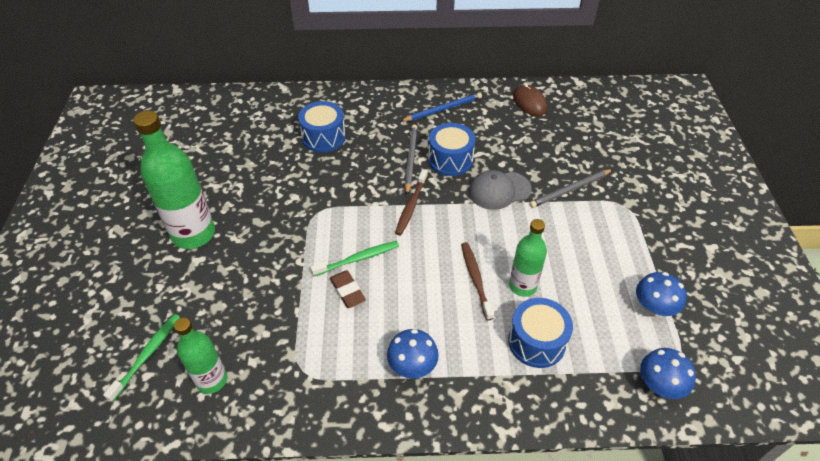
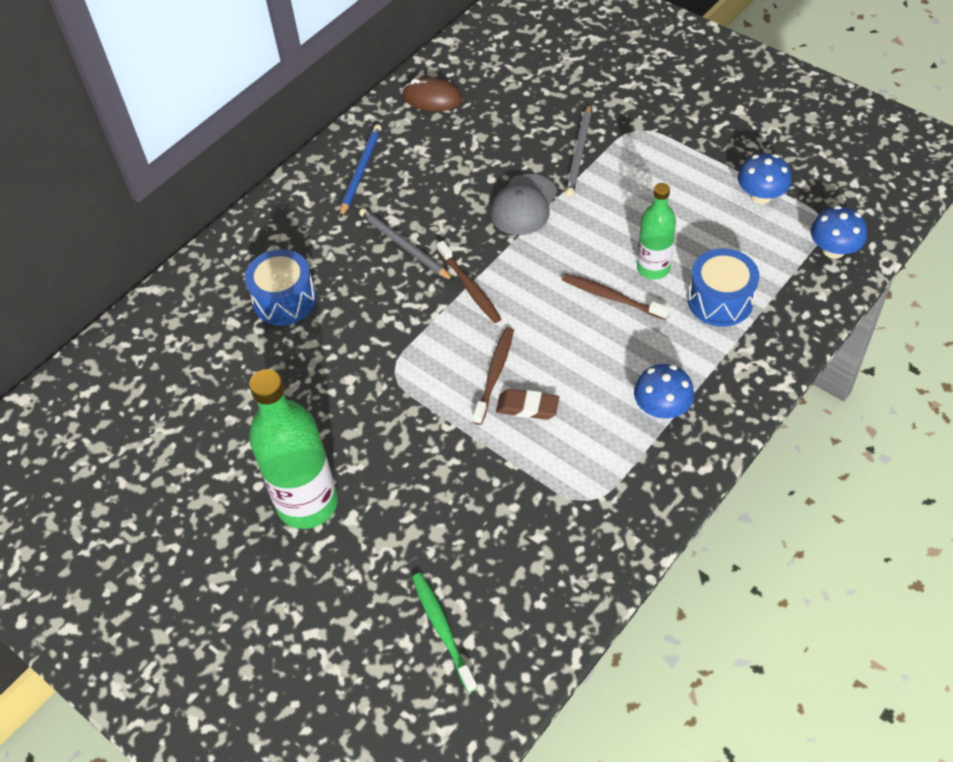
camera: 45 degrees left, 5 degrees up
green bottle [174,318,227,394] -> none
green toothbrush [310,241,399,276] -> brown toothbrush [473,327,514,425]
blue drum [428,123,476,176] -> none

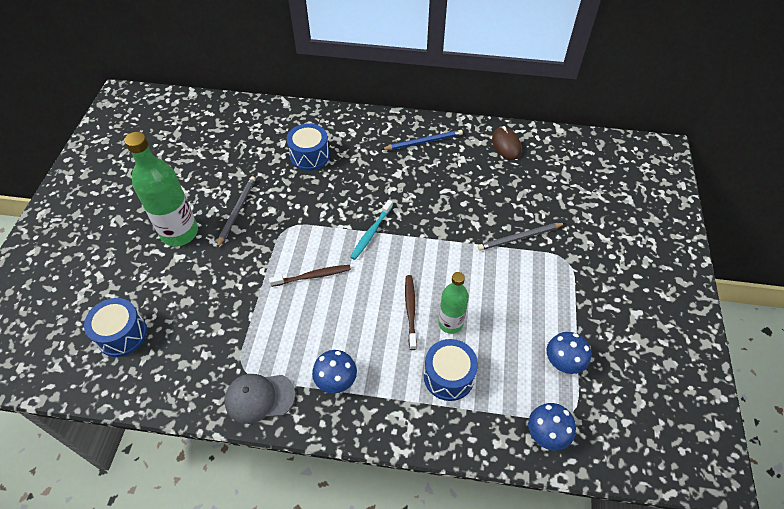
camera: 55 degrees right, 0 degrees up
grey pencil [359,208,454,281] -> grey pencil moved to [217,176,256,248]
green toothbrush [412,573,477,693] -> blue drum [84,298,147,357]
brown toothbrush [437,241,501,323] -> turquoise toothbrush [351,200,393,260]
grey cap [490,174,557,235] -> grey cap moved to [224,374,295,424]
brown eraser [496,389,559,420] -> none

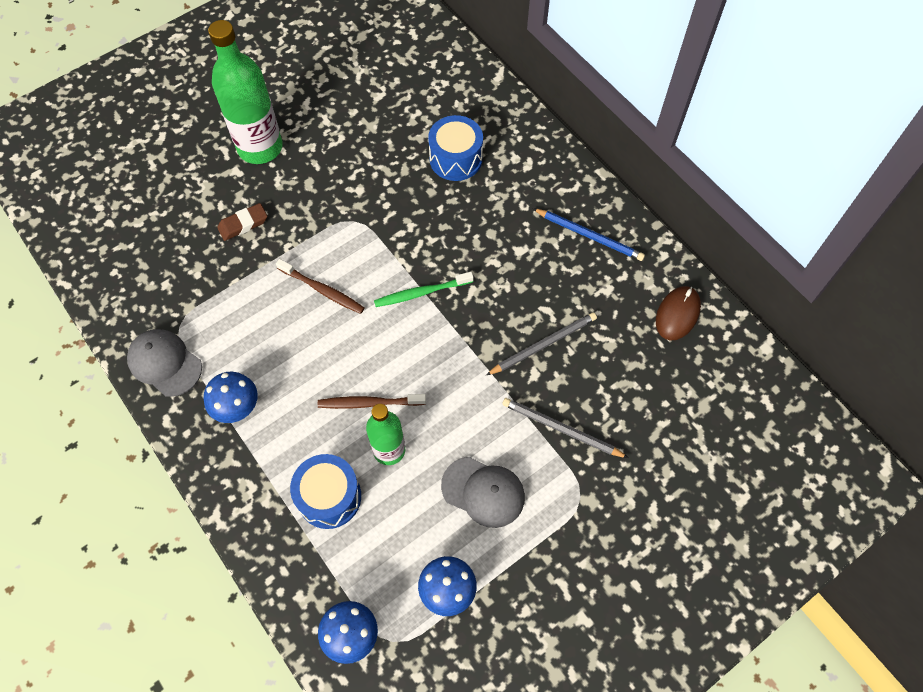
camera: 45 degrees right, 10 degrees up
blue drum [84,298,147,357] -> none
grey pencil [217,176,256,248] -> grey pencil moved to [486,312,597,375]
turquoise toothbrush [351,200,393,260] -> green toothbrush [374,272,473,307]
brown toothbrush [405,275,417,350] -> brown toothbrush turned 135 degrees counterclockwise [318,394,426,409]
none -> brown eraser [217,203,267,241]
none -> grey cap [441,457,525,528]

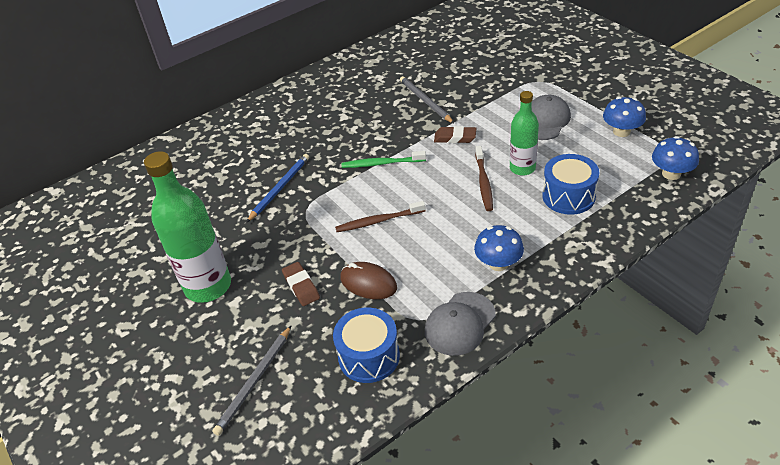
camera: 85 degrees left, 20 degrees down
brown toothbrush [276,259,365,314] -> brown toothbrush turned 135 degrees counterclockwise [335,201,426,232]
green toothbrush [374,272,473,307] -> green toothbrush turned 105 degrees clockwise [342,151,426,168]
blue drum [428,115,483,181] -> blue drum moved to [333,308,400,383]
grey pencil [502,398,628,458] -> grey pencil moved to [213,325,292,436]
blue pencil [533,208,645,261] -> blue pencil moved to [246,154,309,223]
brown mouse [656,286,701,340] -> brown mouse moved to [340,262,397,299]
none -> brown eraser [434,126,476,143]

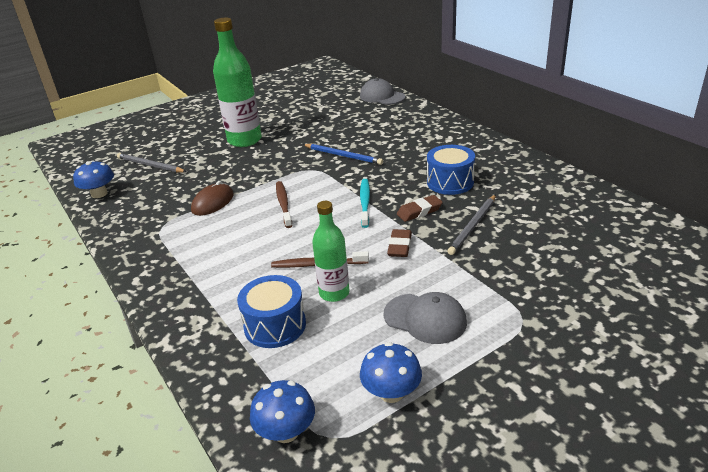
camera: 90 degrees right, 10 degrees down
brown eraser [282,262,320,306] -> brown eraser moved to [397,195,443,222]
blue drum [333,308,400,383] -> blue drum moved to [427,145,475,195]
green toothbrush [342,151,426,168] -> turquoise toothbrush [360,179,370,228]
grey pencil [400,76,454,123] -> grey pencil turned 150 degrees clockwise [447,194,496,255]
grey cap [425,292,496,356] -> grey cap moved to [360,78,405,105]
blue mushroom [474,225,524,271] -> blue mushroom moved to [73,160,114,198]

